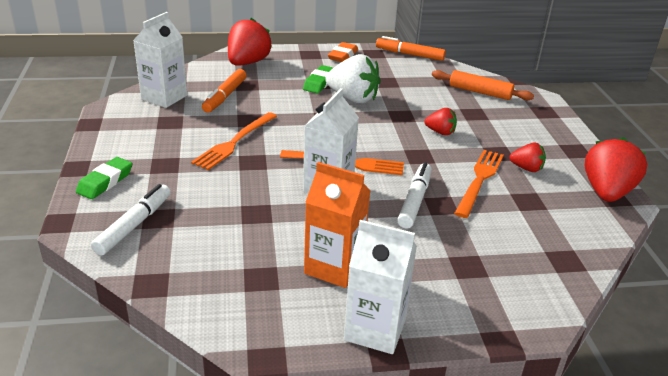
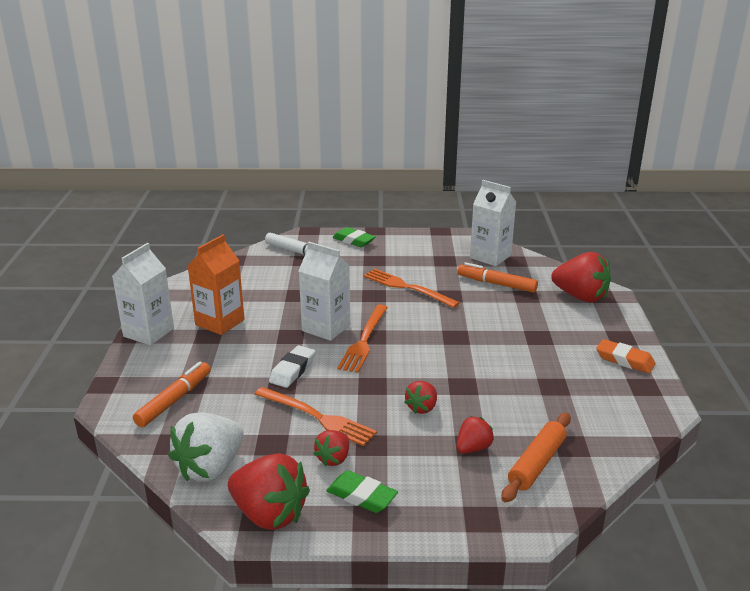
camera: 100 degrees right, 5 degrees down
green eraser [303,65,333,93] -> green eraser moved to [326,471,398,513]
white strawberry [325,54,381,103] -> white strawberry moved to [168,412,244,482]
orange marker [376,36,446,61] -> orange marker moved to [133,362,211,427]
white marker [397,162,432,229] -> white eraser [269,345,315,388]
none -> red strawberry [456,416,494,454]

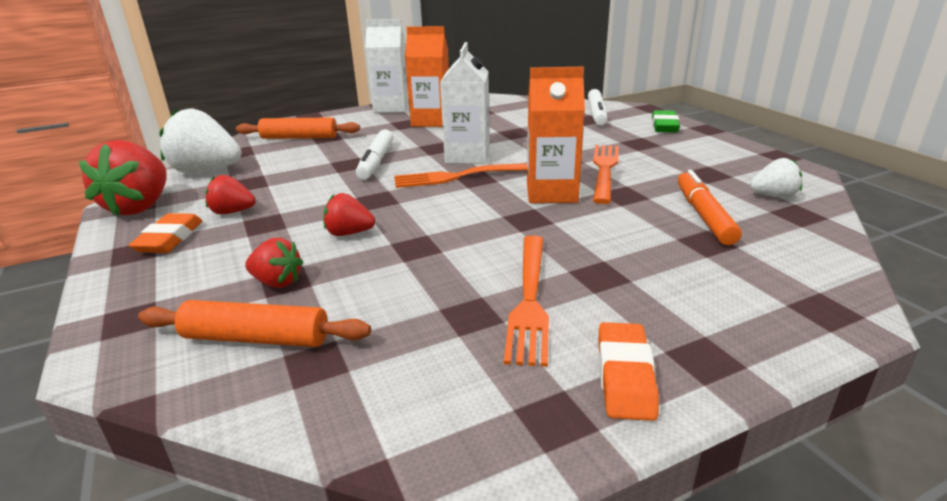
camera: 65 degrees right, 0 degrees up
orange marker [133,362,211,427] -> orange rolling pin [236,117,360,139]
orange fork [255,387,377,446] -> orange fork moved to [504,235,549,367]
white eraser [269,345,315,388] -> white marker [356,129,393,180]
green eraser [326,471,398,513] -> orange eraser [128,213,202,253]
white carton [470,180,516,266] -> white strawberry [750,158,802,198]
red strawberry [551,252,611,303] -> none
none -> orange carton [527,67,585,203]

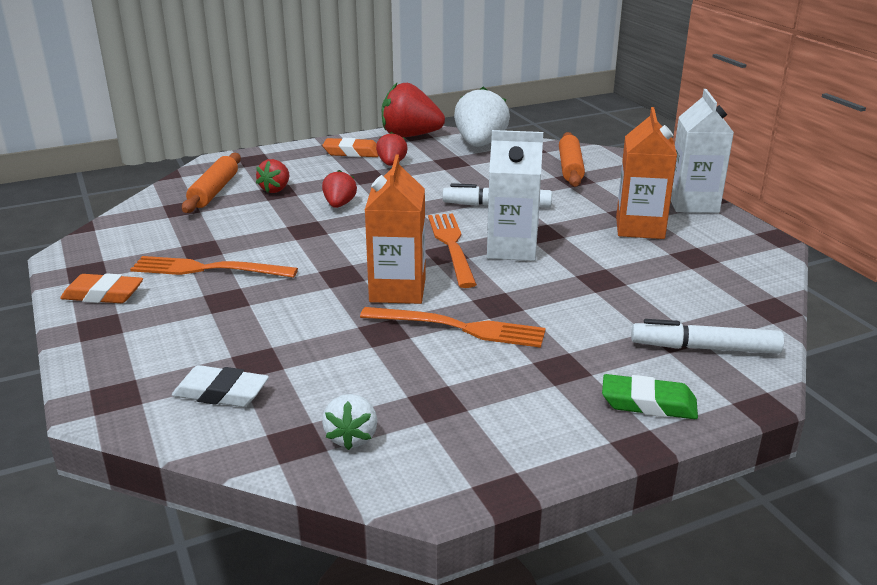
camera: 90 degrees right, 0 degrees up
orange marker [678,170,742,245] -> none
none -> white eraser [172,365,269,407]

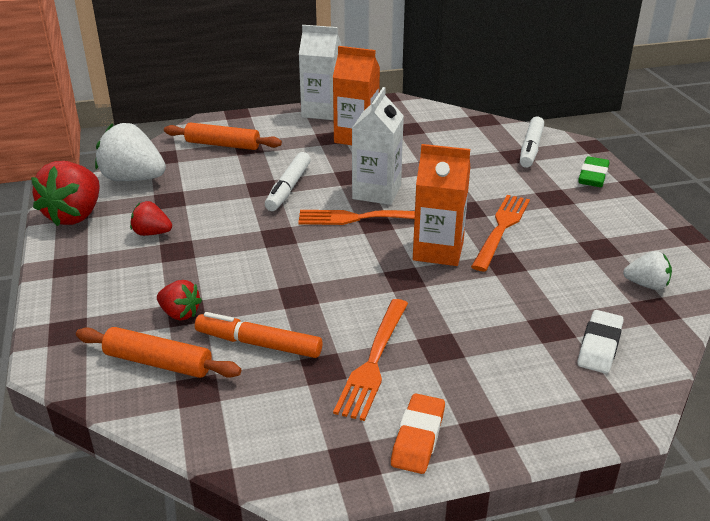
camera: 80 degrees left, 5 degrees up
orange eraser [322,138,378,157] -> none
red strawberry [322,170,357,208] -> none
none -> orange marker [195,312,322,358]

